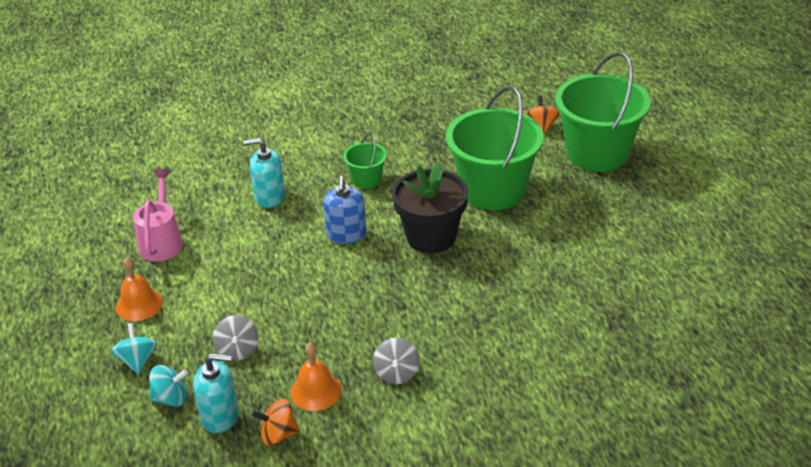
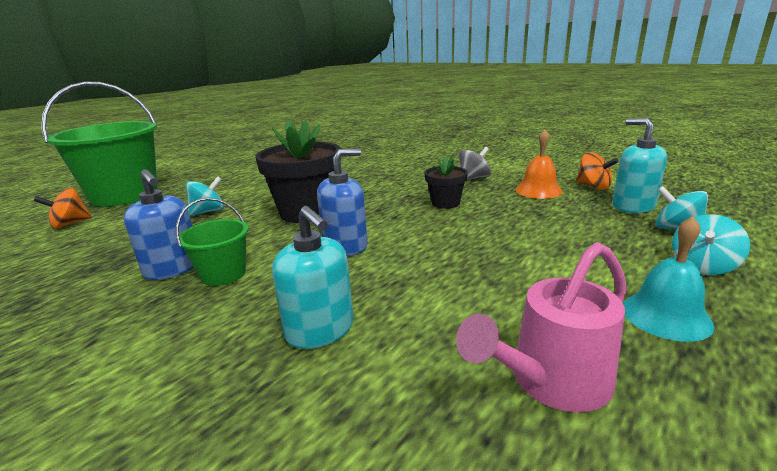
camera: 125 degrees left, 15 degrees down
orange bell [115,257,163,321] -> turquoise bell [623,216,714,342]
grey spinning top [213,315,259,360] -> none
green bucket [446,86,544,210] -> turquoise spinning top [186,176,224,216]
none -> blue soap dispenser [124,169,194,280]
none -> black flower pot [424,156,468,209]

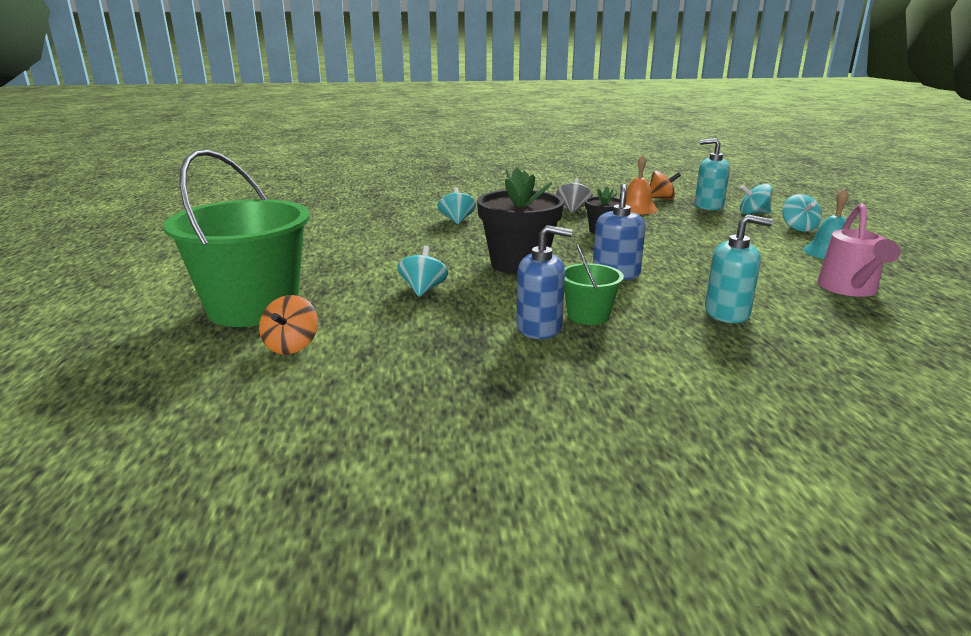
camera: 45 degrees left, 0 degrees up
none -> turquoise spinning top [438,187,476,224]

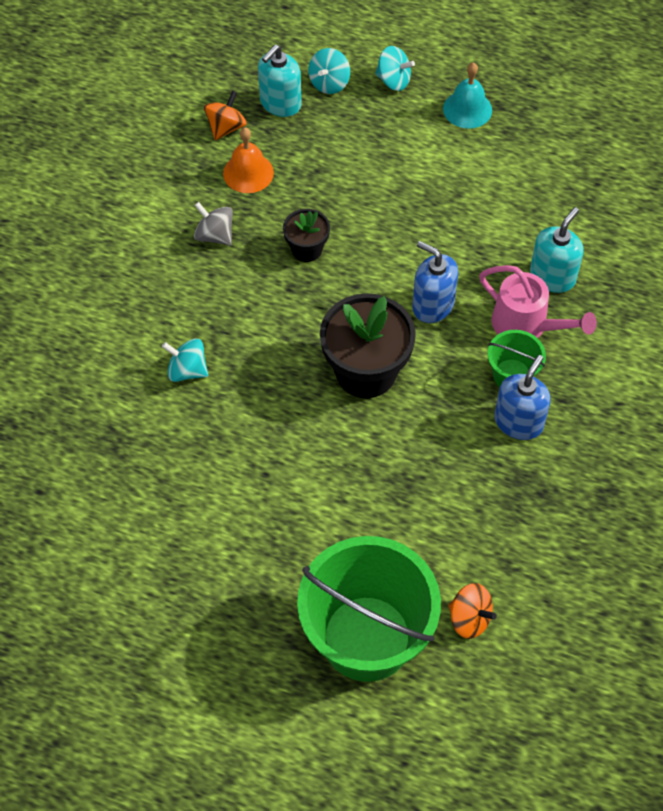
camera: 65 degrees left, 35 degrees up
turquoise spinning top [398,246,448,297] -> none
pink watering can [817,203,900,297] -> pink watering can moved to [479,265,597,338]

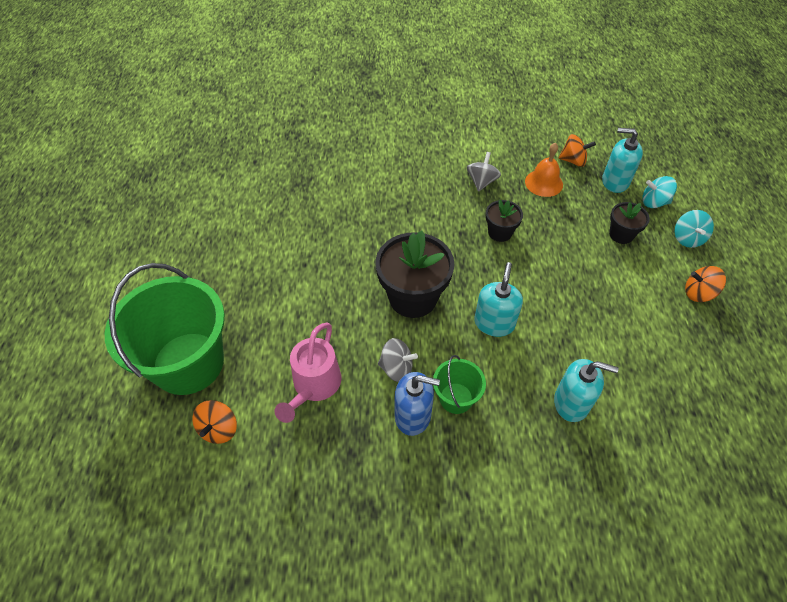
camera: 70 degrees right, 5 degrees down
turquoise spinning top [162,338,208,382] -> none
blue soap dispenser [412,241,458,323] -> turquoise soap dispenser [474,262,523,337]
turquoise bell [443,62,492,129] -> orange spinning top [685,266,726,302]
pink watering can [479,265,597,338] -> pink watering can moved to [275,323,341,423]
none -> grey spinning top [378,338,418,382]
none -> black flower pot [609,202,650,244]

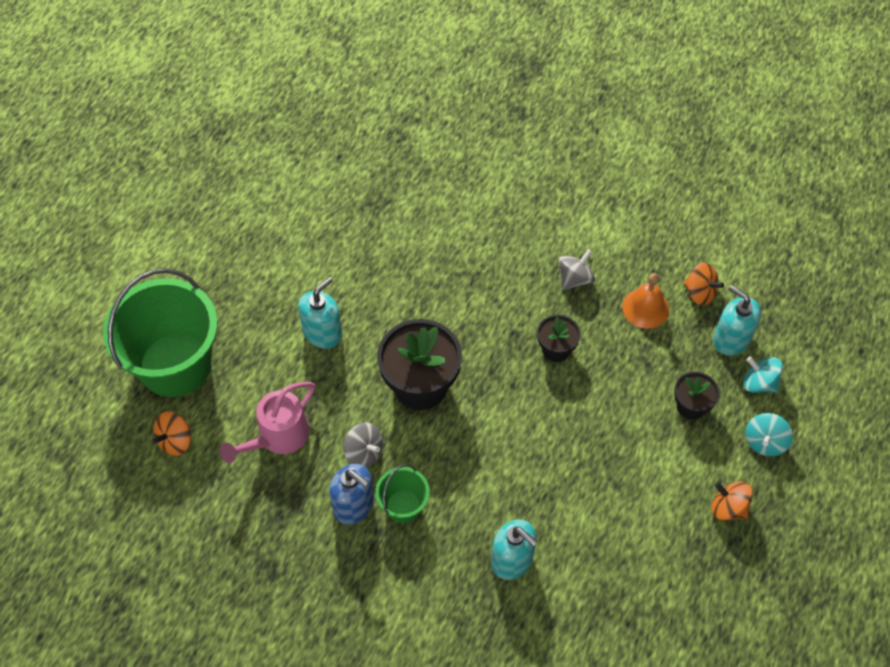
camera: 25 degrees right, 5 degrees up
turquoise soap dispenser [474,262,523,337] -> turquoise soap dispenser moved to [298,277,342,349]

